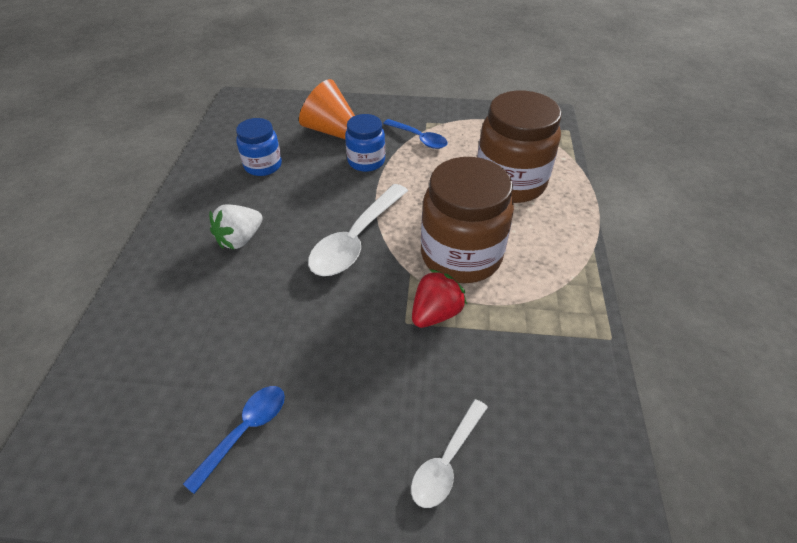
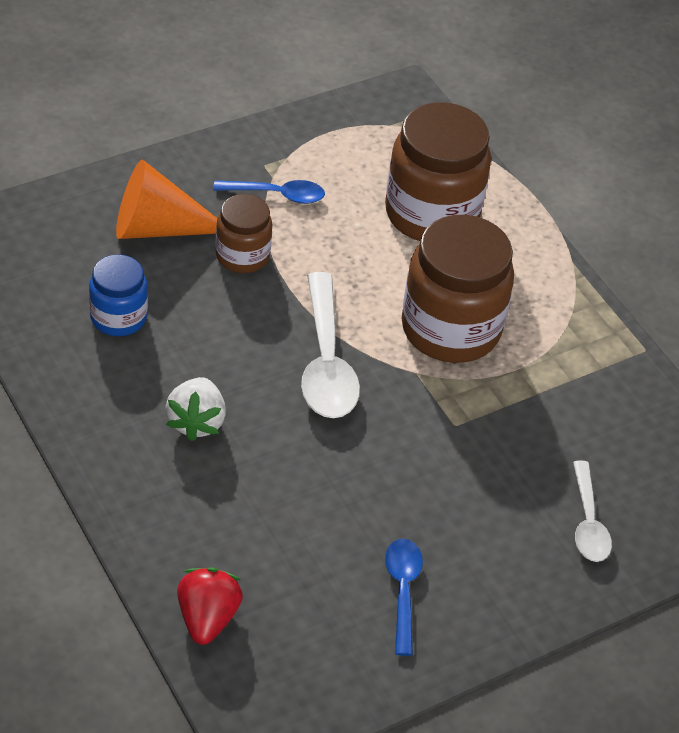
camera: 40 degrees left, 0 degrees up
blue jar [345,114,385,172] -> brown jar [215,194,272,273]
red strawberry [412,269,467,328] -> red strawberry moved to [177,568,243,645]

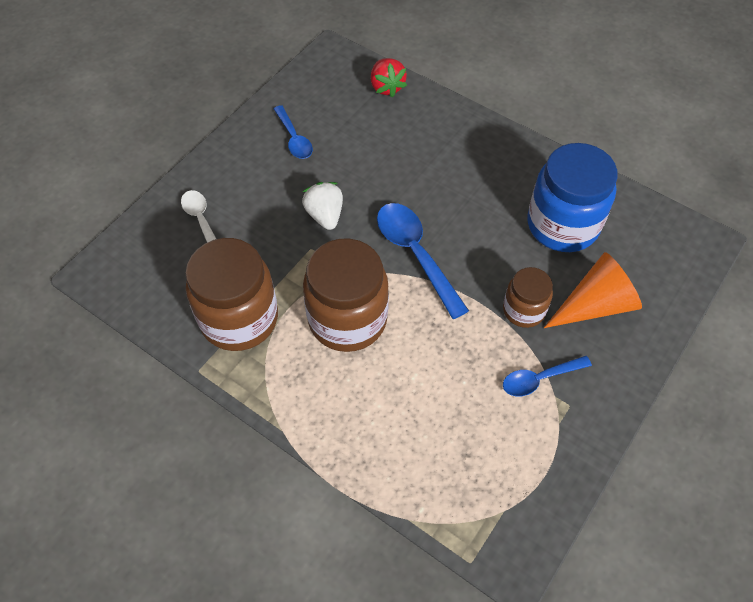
camera: 160 degrees right, 10 degrees up
blue jar [89,254,148,336] -> blue jar [527,143,618,252], size x1.81
white strawberry [166,377,226,442] -> white strawberry moved to [302,182,343,230]
white spoon [301,272,360,418] -> blue spoon [377,203,469,319]
brown jar [385,102,491,241] -> brown jar moved to [185,238,278,351]

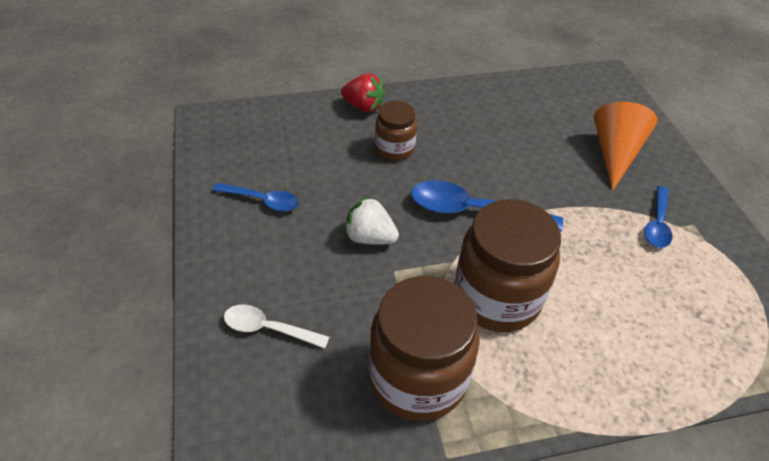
camera: 50 degrees left, 10 degrees down
red strawberry [371,58,407,97] -> red strawberry moved to [341,73,385,113]
brown jar [503,267,553,328] -> brown jar moved to [375,101,417,160]
blue jar [527,143,618,252] -> none

